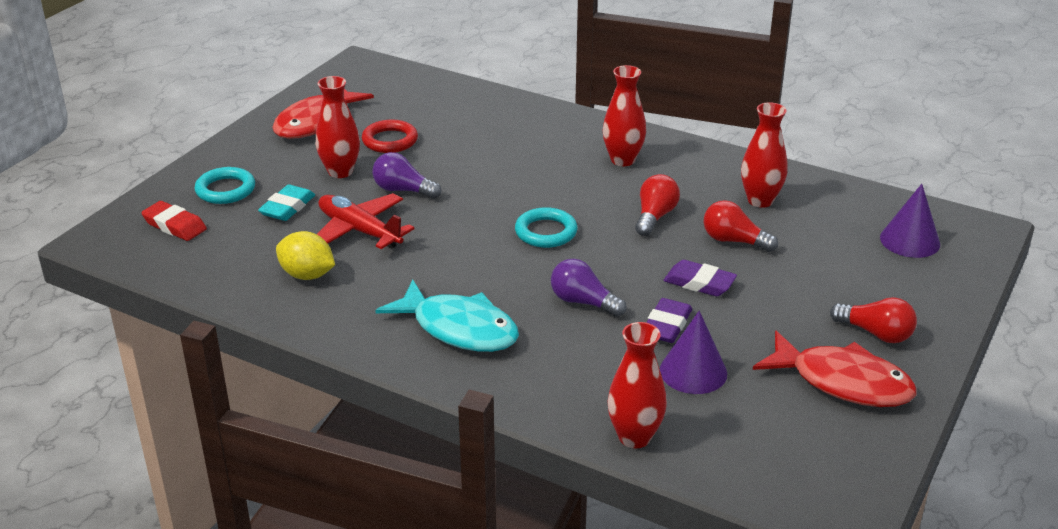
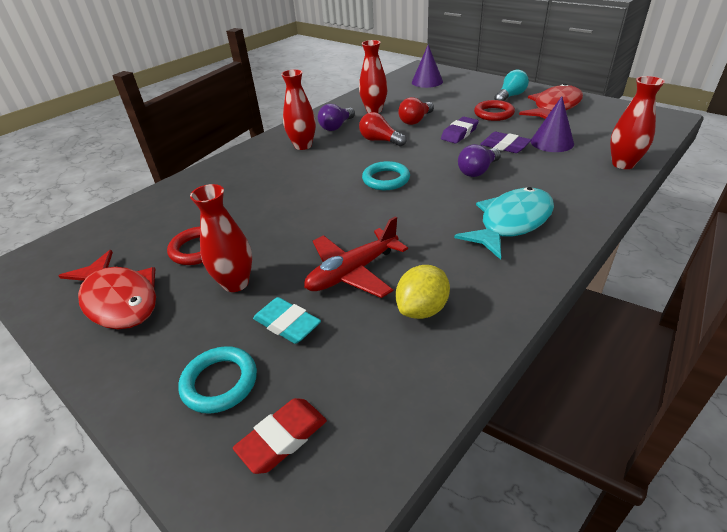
camera: 75 degrees left, 5 degrees up
purple light bulb [372,152,442,199] -> purple light bulb moved to [318,104,355,131]
red light bulb [830,297,917,343] -> turquoise light bulb [494,70,529,101]
none -> red ring [474,100,515,121]

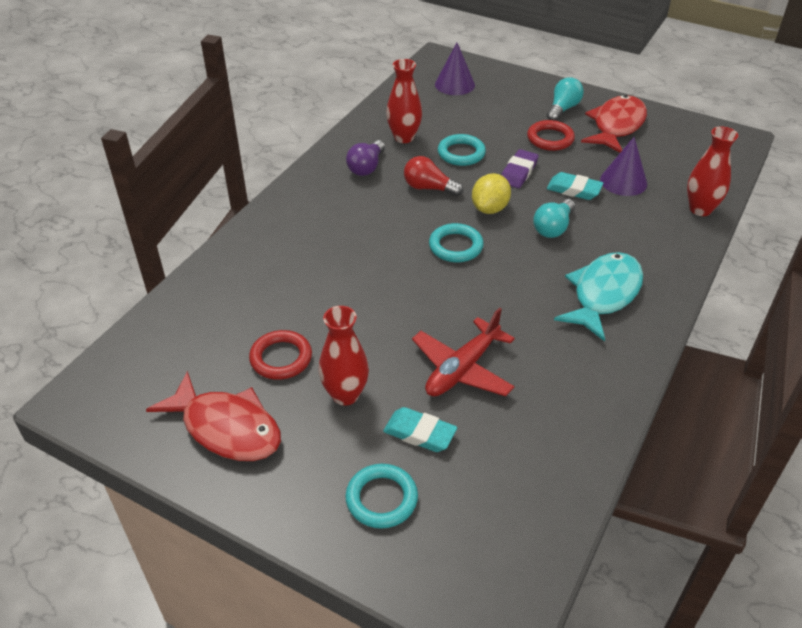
camera: 15 degrees left, 5 degrees up
red eraser [233,398,327,474] -> none
red vase [281,69,316,150] -> none
yellow lemon [396,265,450,319] -> yellow lemon moved to [472,173,511,214]
red light bulb [398,97,434,125] -> turquoise ring [438,134,486,166]
purple light bulb [458,144,501,177] -> turquoise light bulb [533,199,575,238]
purple eraser [480,132,531,153] -> turquoise eraser [547,172,603,200]

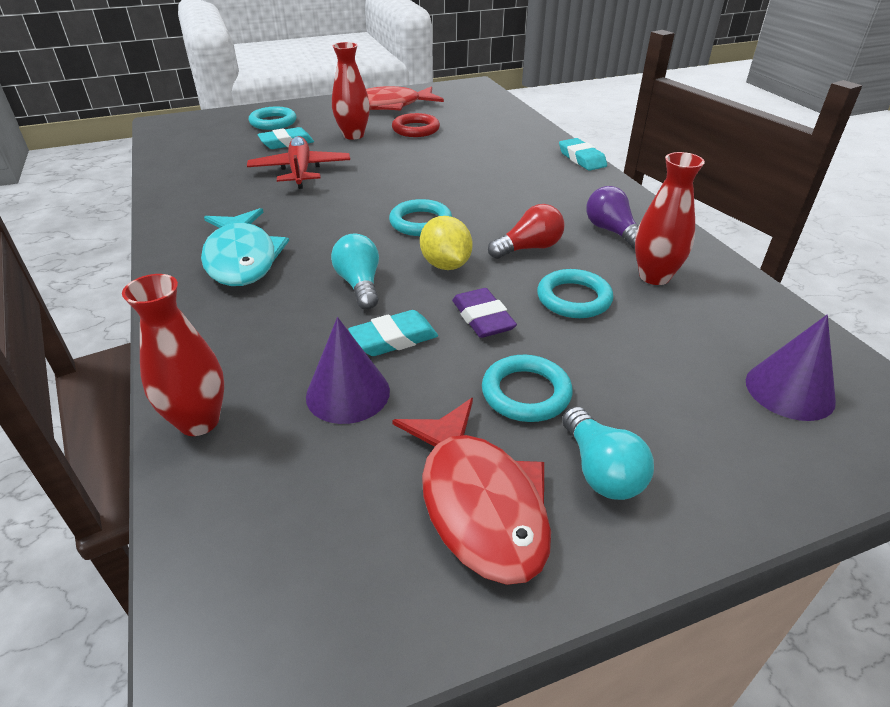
camera: 130 degrees right, 5 degrees down
red ring [527,120,575,151] -> turquoise ring [482,355,573,422]
none -> turquoise eraser [559,138,607,171]

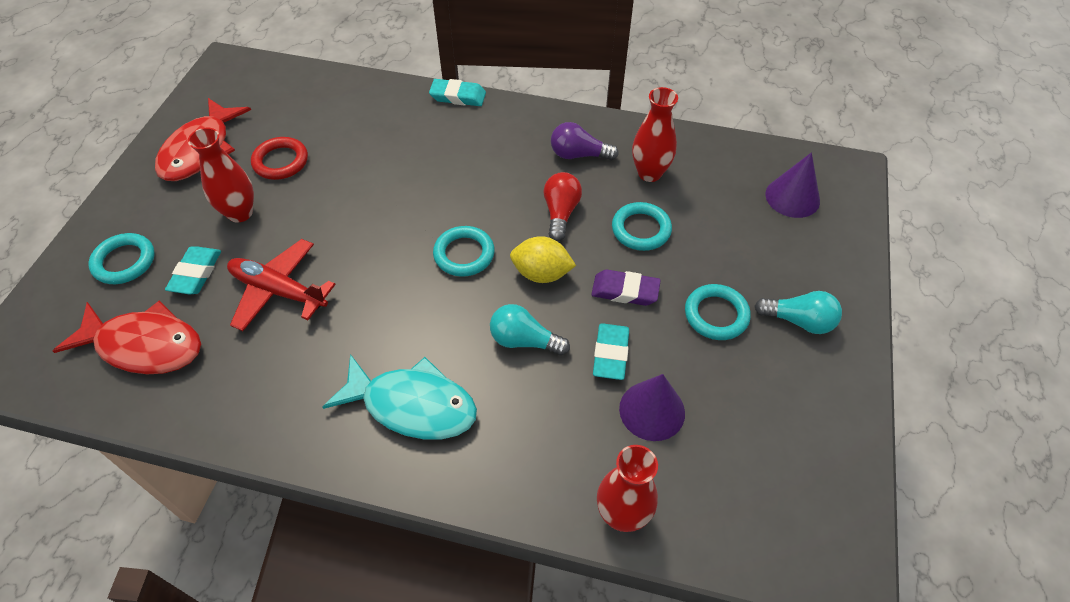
camera: 55 degrees left, 15 degrees up
red fish [392,398,551,585] -> red fish moved to [53,300,201,374]

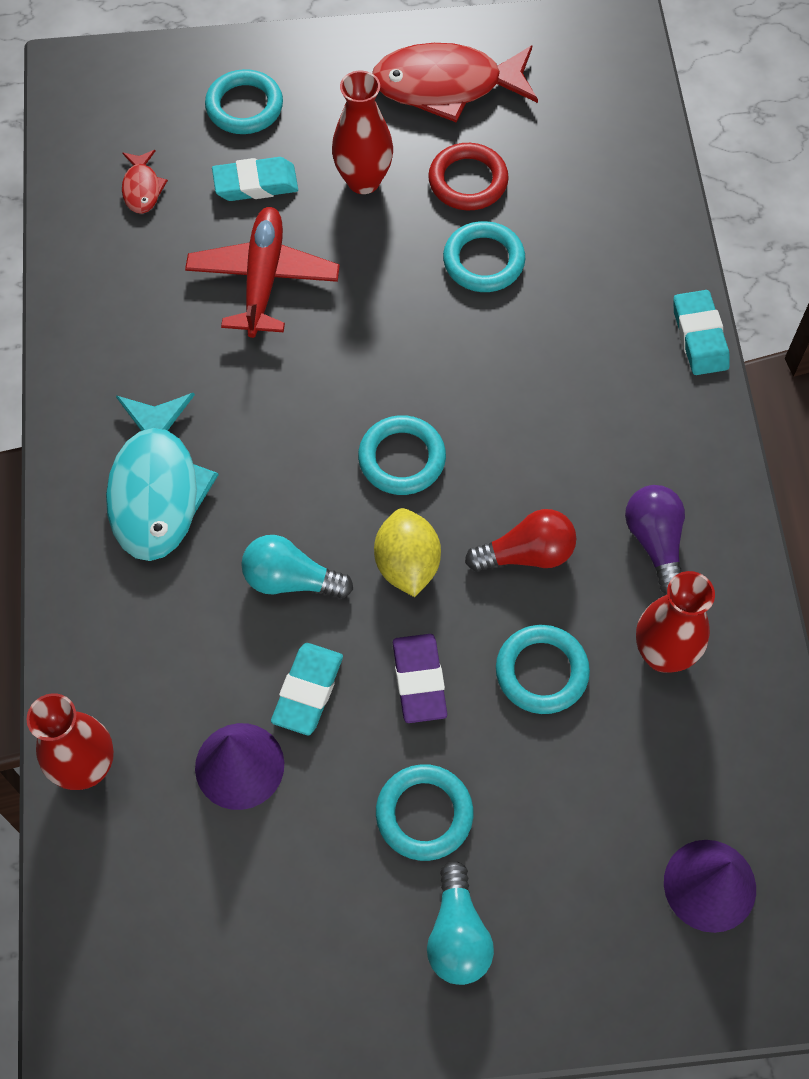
camera: 70 degrees right, 10 degrees up
red fish [53,300,201,374] -> red fish [122,150,168,214], size x0.46
turquoise light bulb [490,304,570,356] -> turquoise light bulb turned 75 degrees counterclockwise [241,535,353,599]
turquoise eraser [593,323,629,380] -> turquoise eraser turned 60 degrees counterclockwise [271,643,343,735]
none -> turquoise ring [443,221,525,292]

